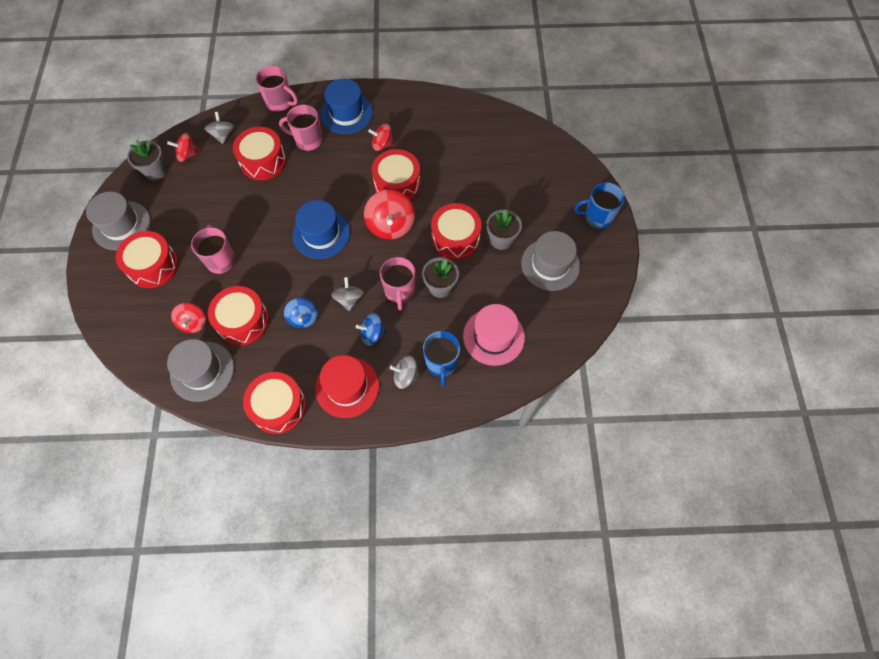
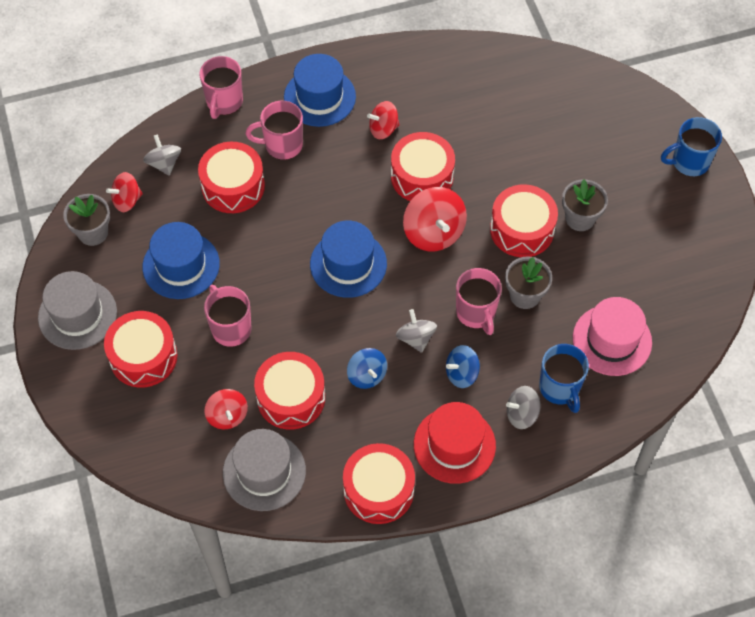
camera: 15 degrees left, 5 degrees down
pink mug [256,66,298,112] -> pink mug turned 90 degrees clockwise [199,56,243,119]
grey hat [521,231,580,291] -> none
none -> blue hat [142,222,220,299]

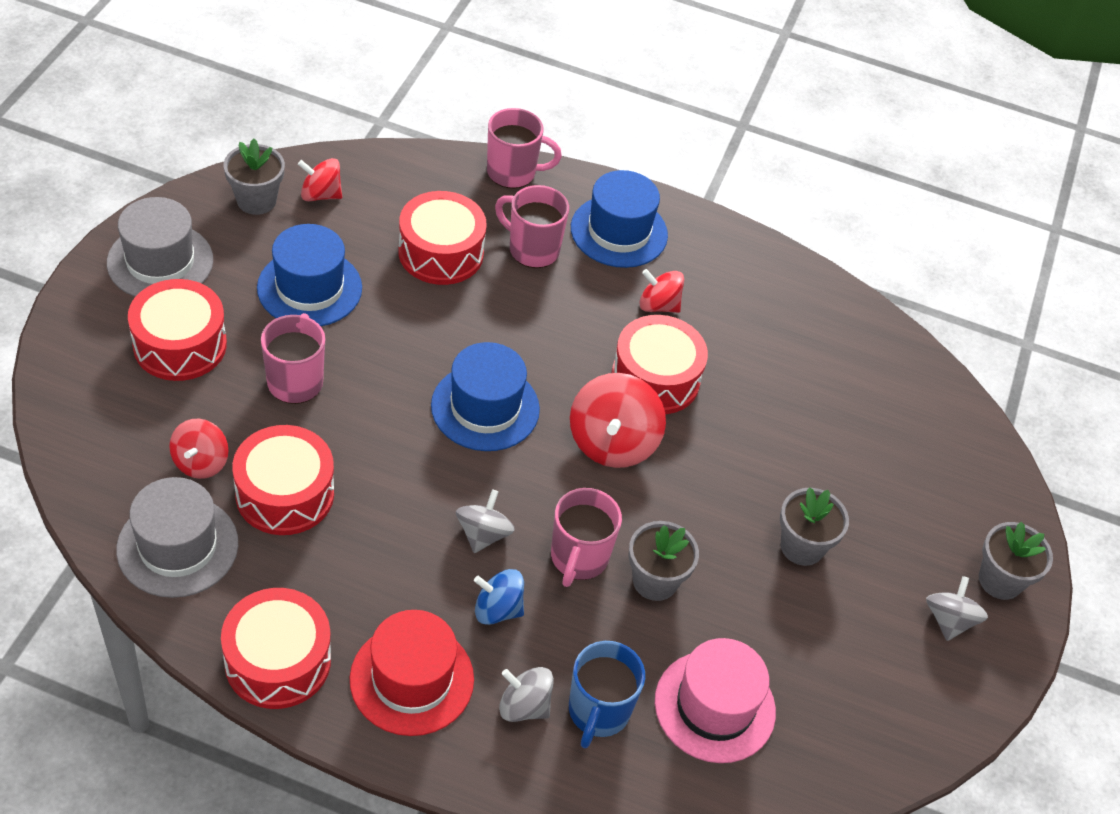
camera: 30 degrees right, 10 degrees down
grey spinning top [143,134,181,176] -> grey spinning top moved to [926,576,988,641]
pink mug [199,56,243,119] -> pink mug turned 135 degrees counterclockwise [487,108,562,189]
blue spinning top [347,348,387,389] -> none
red drum [490,184,558,257] -> none
blue mug [661,117,722,177] -> grey flower pot [979,522,1053,600]

